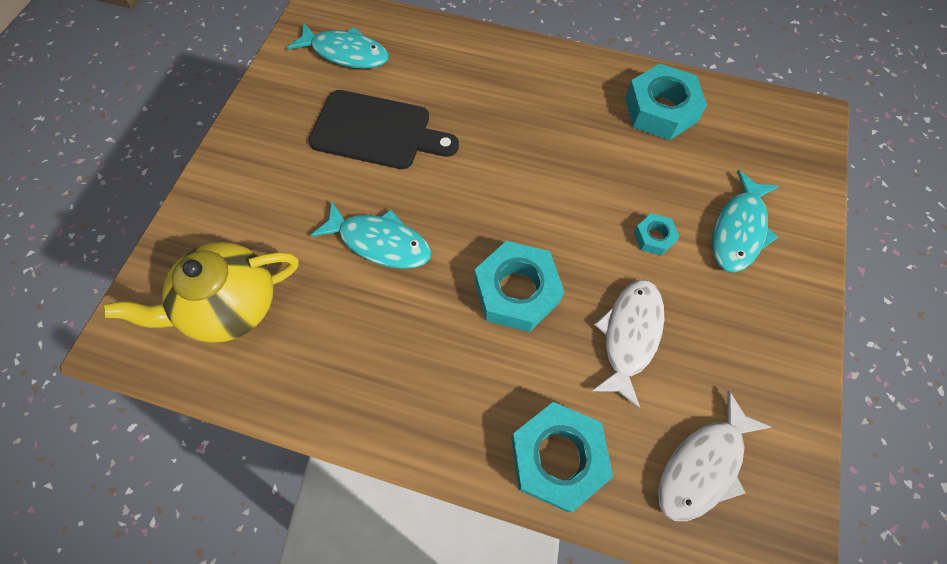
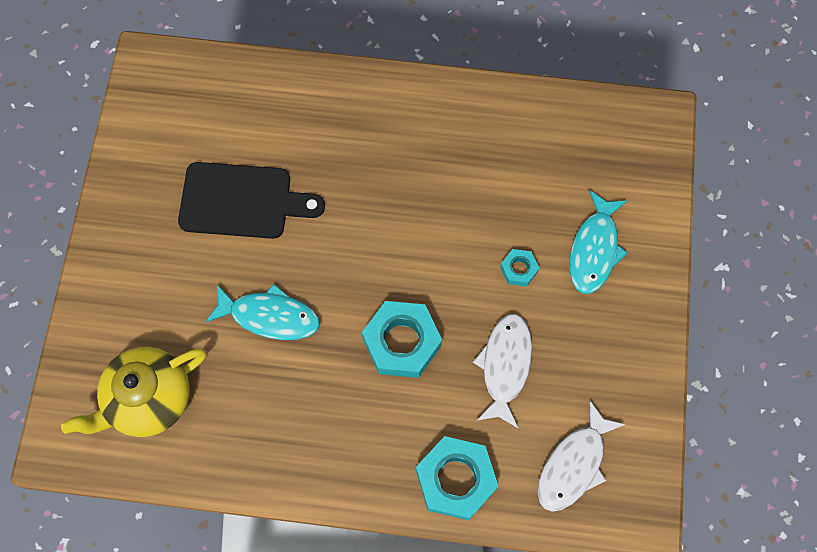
camera: 10 degrees left, 5 degrees up
turquoise fish [287,23,389,69] -> none
turquoise nut [625,64,707,140] -> none

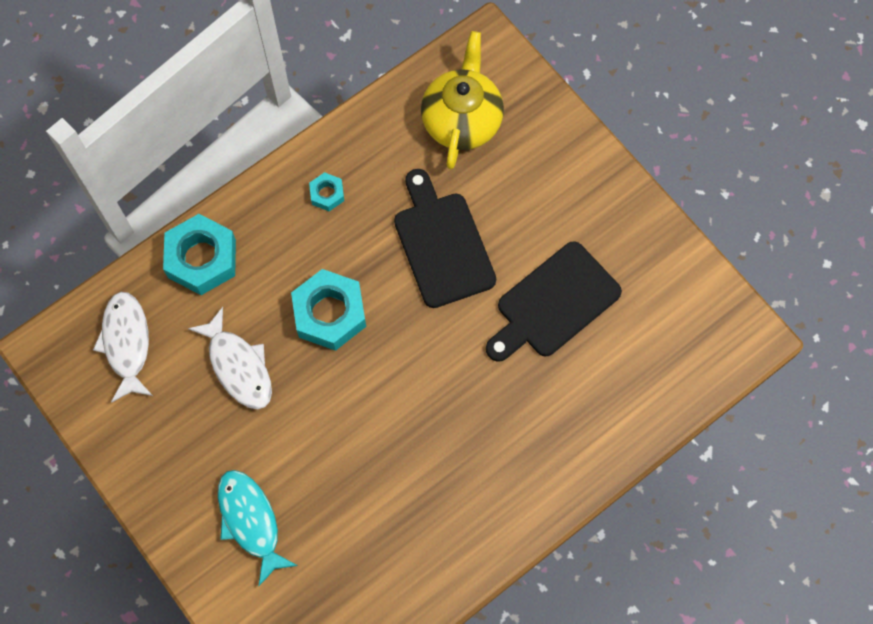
camera: 135 degrees right, 0 degrees up
turquoise fish [206,284,320,340] -> black cutting board [394,169,496,308]
turquoise nut [500,249,539,286] -> turquoise nut moved to [309,172,344,211]

